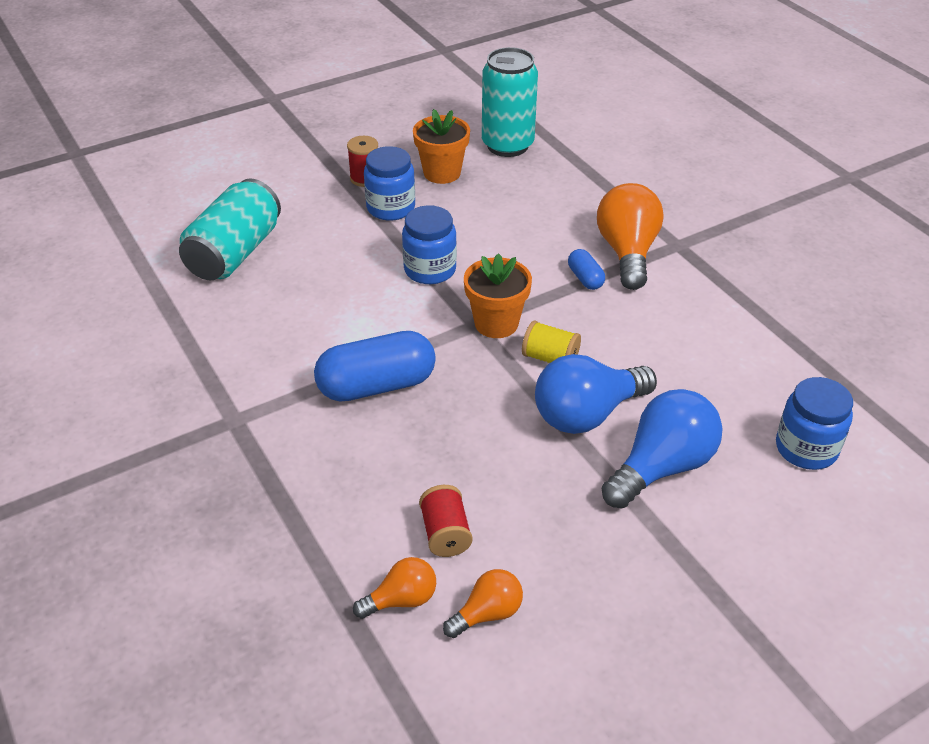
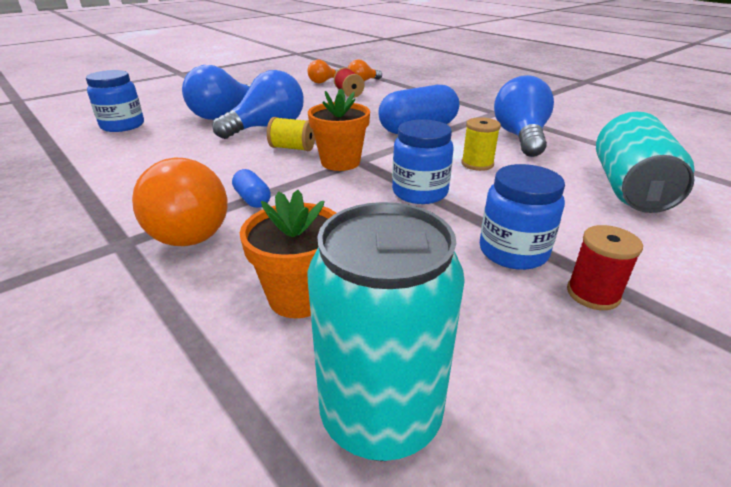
camera: 170 degrees right, 10 degrees down
orange flower pot [413,109,470,184] -> orange flower pot moved to [240,190,336,318]
none -> yellow spool [461,117,501,171]
none -> blue light bulb [494,75,554,157]

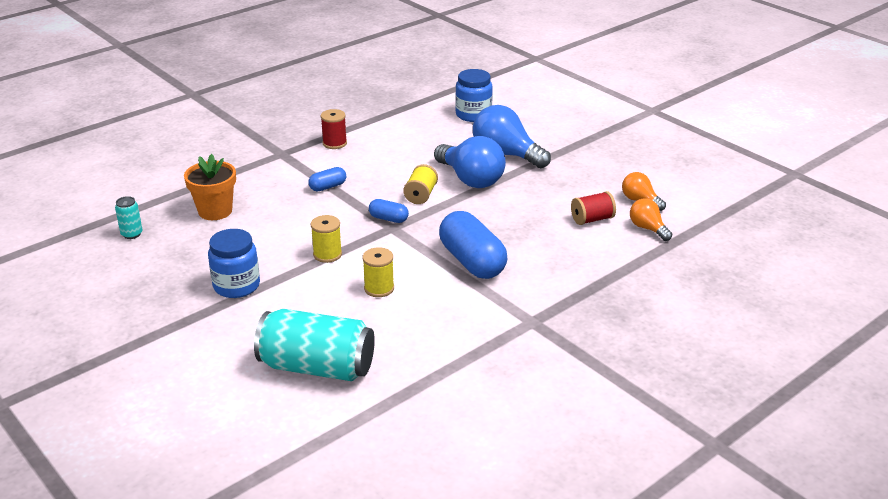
camera: 90 degrees right, 0 degrees up
orange light bulb [132,158,228,246] -> none
turquoise can [307,202,465,461] -> turquoise can [115,196,143,239], size x0.43
orange flower pot [308,88,370,171] -> blue capsule [369,199,409,223]
blue jar [392,119,454,204] -> yellow spool [311,215,342,263]
blue light bulb [494,75,554,157] -> none
red spool [567,225,643,310] -> red spool moved to [321,109,347,149]

